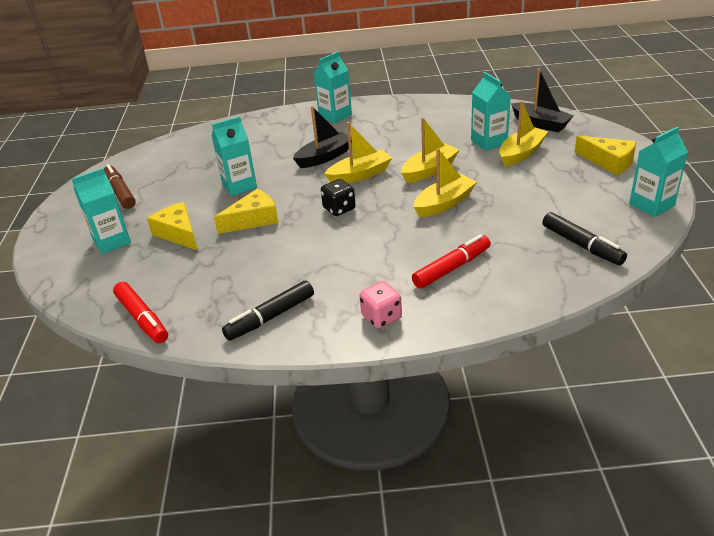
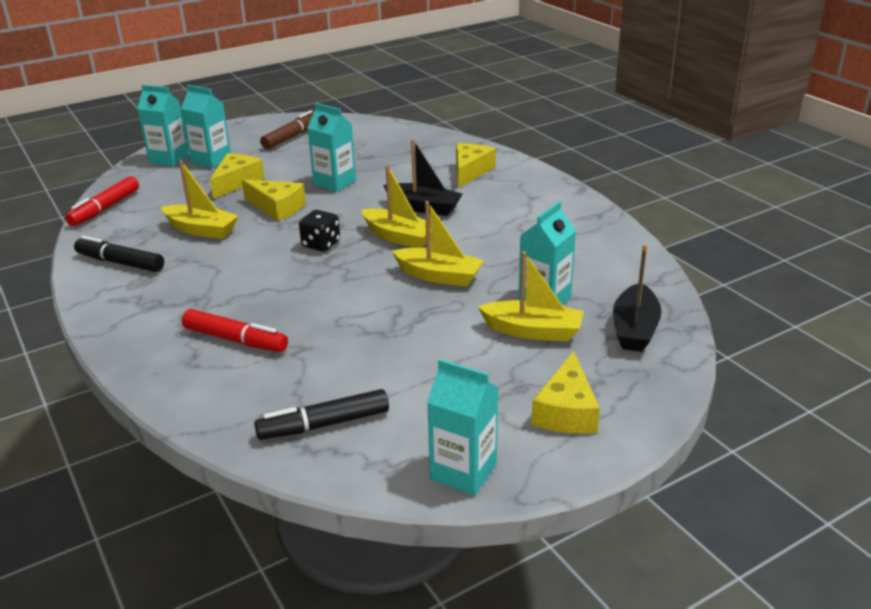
camera: 60 degrees right, 5 degrees down
turquoise carton [313,52,352,124] -> turquoise carton moved to [137,85,189,166]
pink dice [359,281,402,329] -> none
yellow boat [414,148,477,217] -> yellow boat moved to [161,160,238,239]
black marker [543,212,627,265] -> black marker turned 45 degrees clockwise [254,389,389,440]
none -> yellow cheese [456,143,496,188]

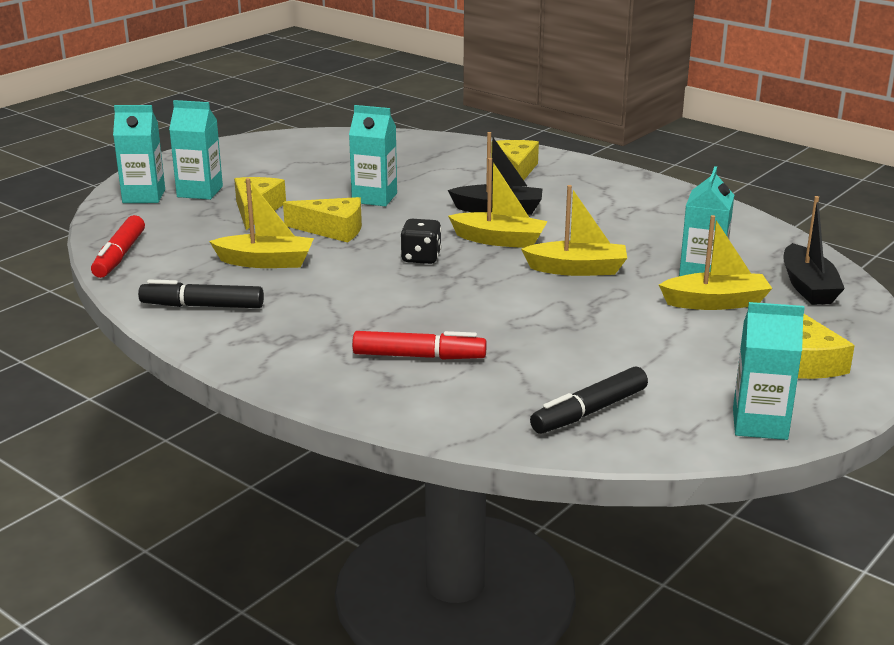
camera: 20 degrees left, 5 degrees down
brown marker [260,110,314,149] -> none

